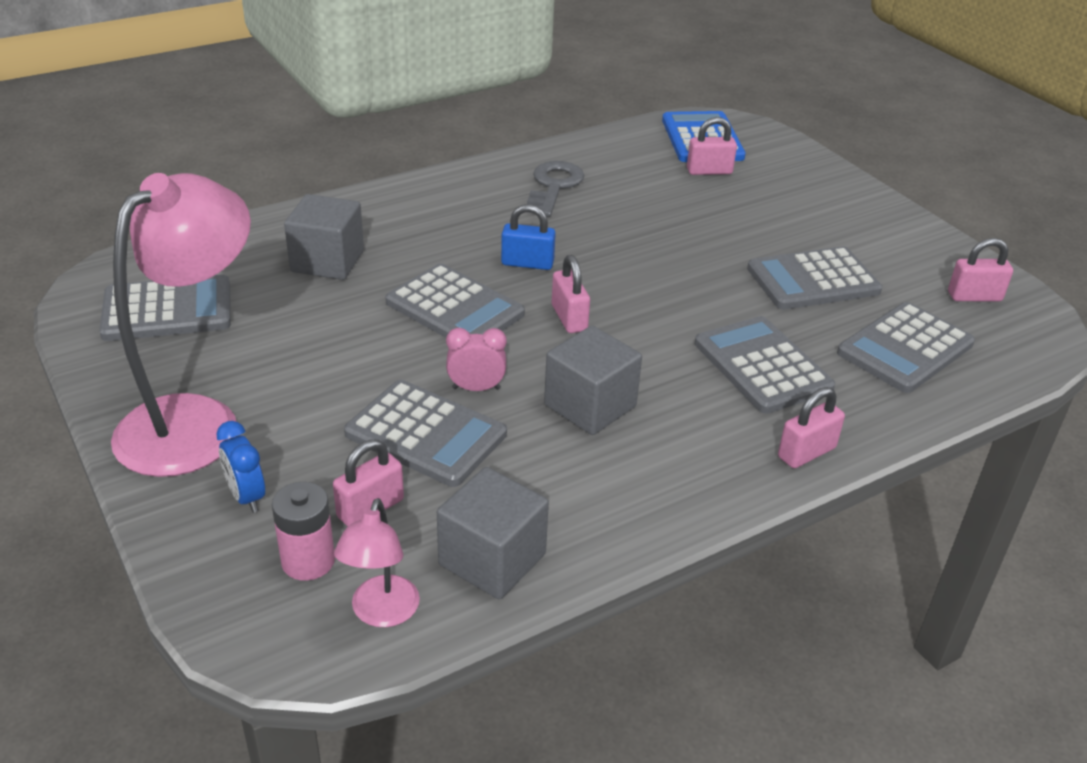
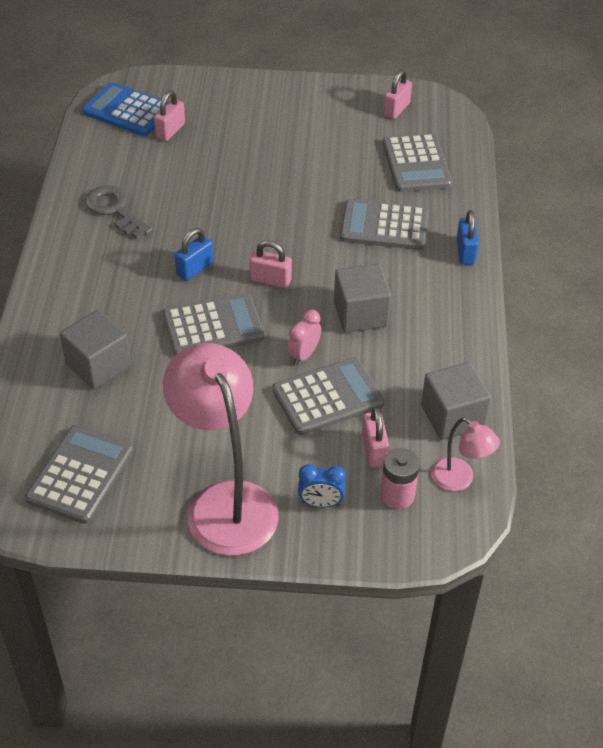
camera: 55 degrees left, 10 degrees up
grey calculator [747,246,882,310] -> none
pink padlock [778,387,845,468] -> blue padlock [457,210,479,264]

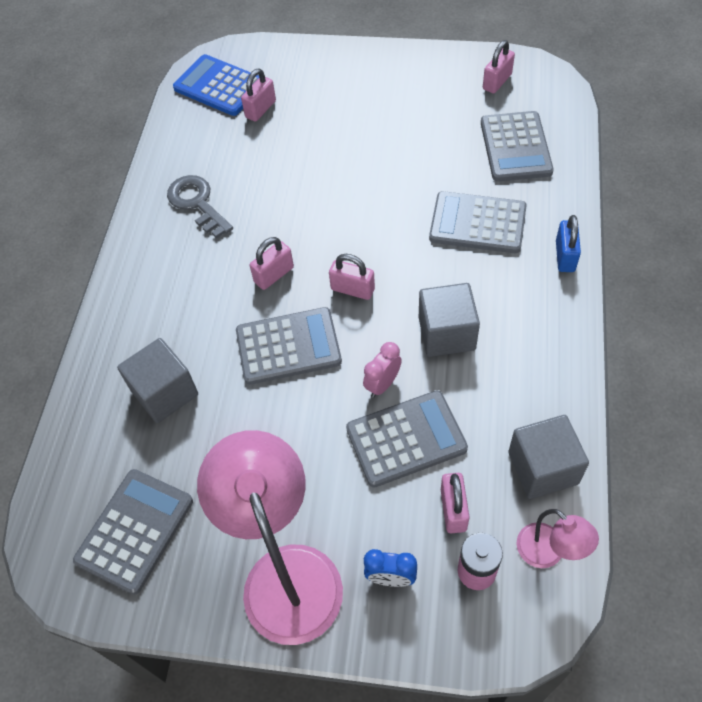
camera: 10 degrees right, 10 degrees up
blue padlock [175,228,214,281] -> pink padlock [250,237,294,290]

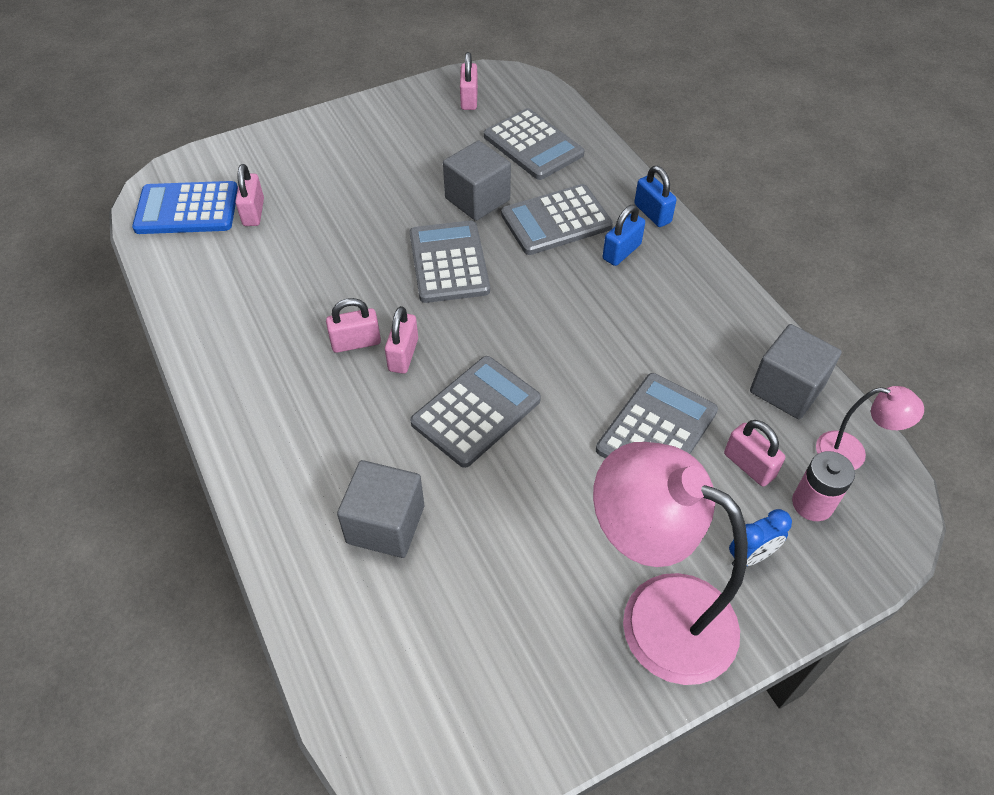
camera: 40 degrees left, 5 degrees down
grey calculator [73,469,193,595] -> grey calculator moved to [410,221,490,303]
grey key [167,175,233,239] -> none
pink padlock [329,254,375,300] -> pink padlock moved to [326,298,381,353]
pink clock [363,342,402,398] -> none
grey cube [419,283,480,357] -> grey cube moved to [443,140,511,221]
none -> blue padlock [603,205,645,266]

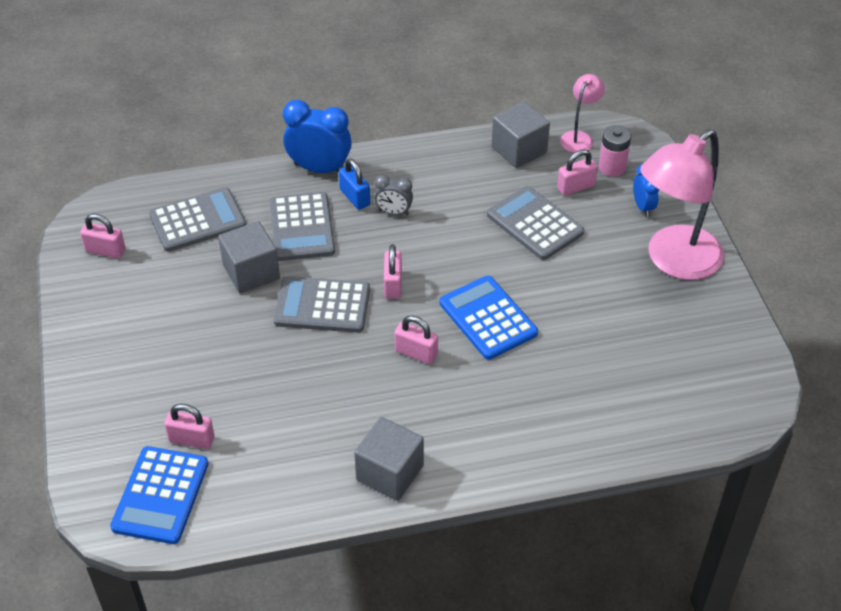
camera: 75 degrees left, 5 degrees down
pink padlock [326,298,381,353] -> pink padlock moved to [384,244,402,299]
grey cube [337,460,424,558] -> grey cube moved to [354,417,424,501]
grey calculator [410,356,541,468] -> blue calculator [440,275,538,360]
blue padlock [634,166,677,227] -> blue clock [283,100,352,173]
none -> grey clock [374,175,413,215]

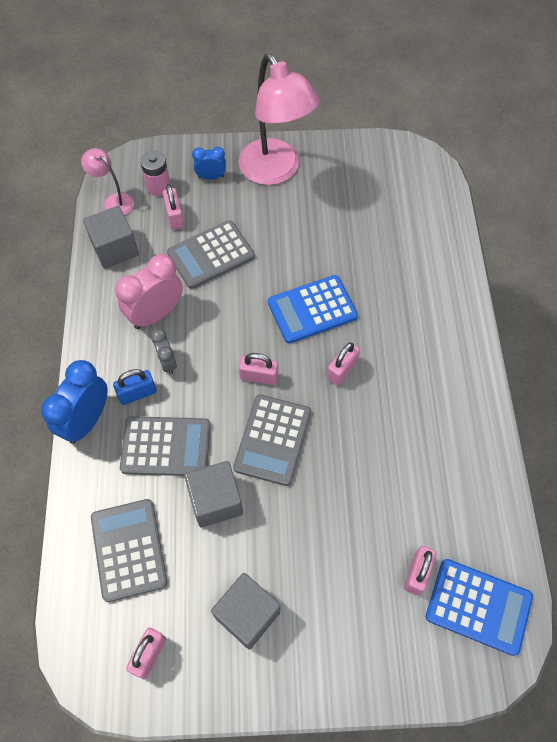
camera: 80 degrees left, 15 degrees up
grey cube [354,417,424,501] -> grey cube moved to [211,573,280,649]
grey clock [374,175,413,215] -> grey clock turned 135 degrees clockwise [151,329,177,374]
none -> pink clock [115,254,183,329]

